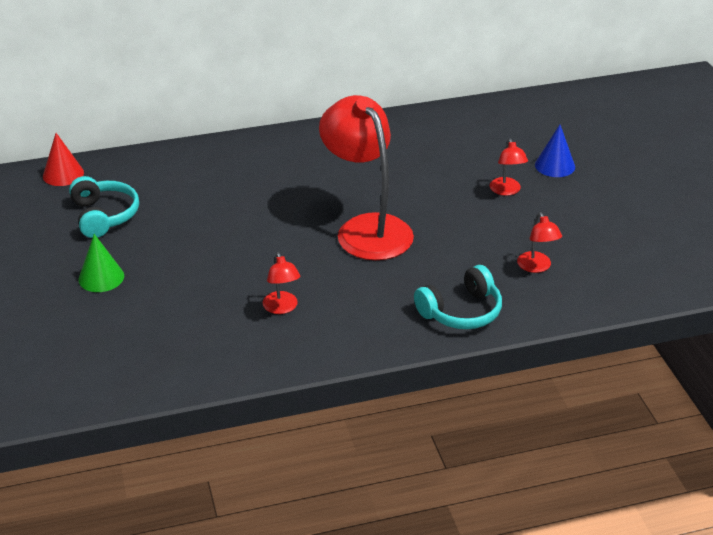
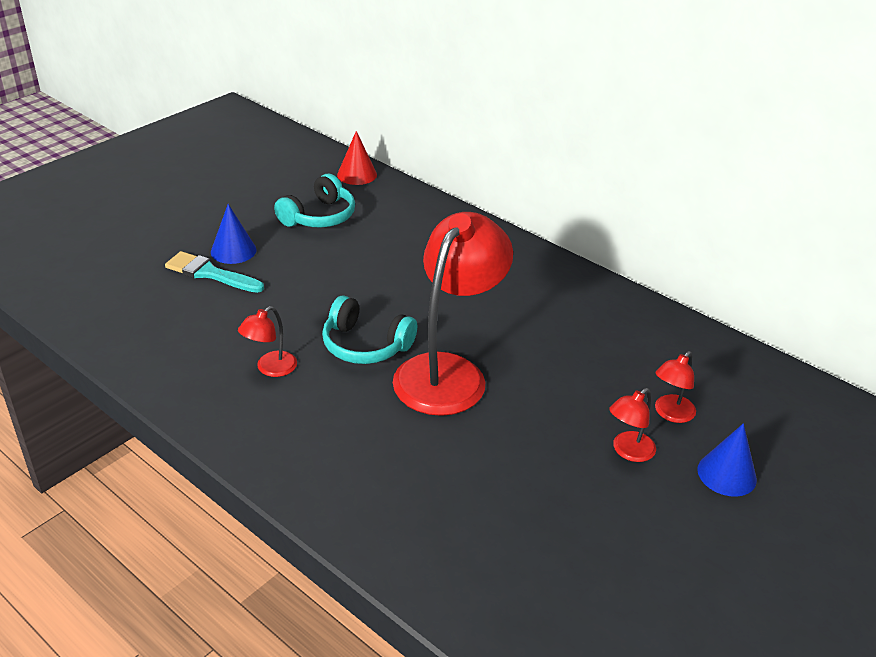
camera: 55 degrees right, 0 degrees up
green cone [78,234,124,292] -> blue cone [211,204,256,264]
turquoise headphones [414,265,502,329] -> turquoise headphones moved to [322,295,417,364]
red lamp [517,212,562,273] -> red lamp moved to [655,351,696,423]
none -> turquoise brush [165,251,264,293]

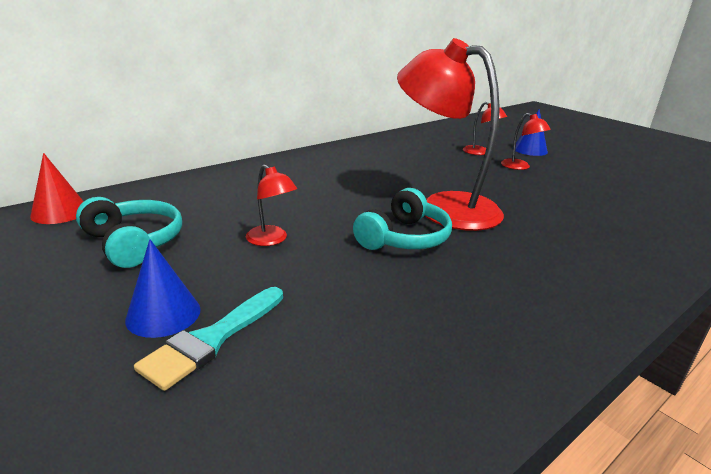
camera: 80 degrees left, 10 degrees down
red lamp [238,306,297,377] -> red lamp moved to [246,164,297,246]

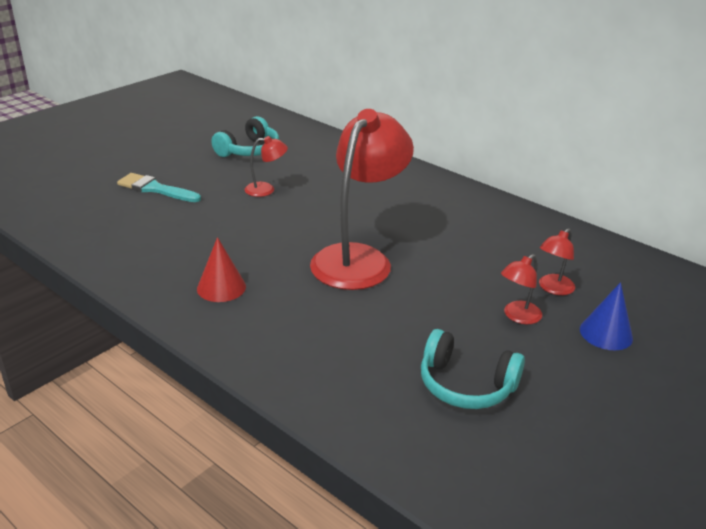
camera: 80 degrees right, 5 degrees up
red cone [30,153,84,224] -> red cone moved to [197,237,246,302]
blue cone [125,239,200,338] -> none
red lamp [246,164,297,246] -> red lamp turned 135 degrees counterclockwise [245,136,288,197]
turquoise headphones [353,188,452,250] -> turquoise headphones moved to [421,329,525,409]

